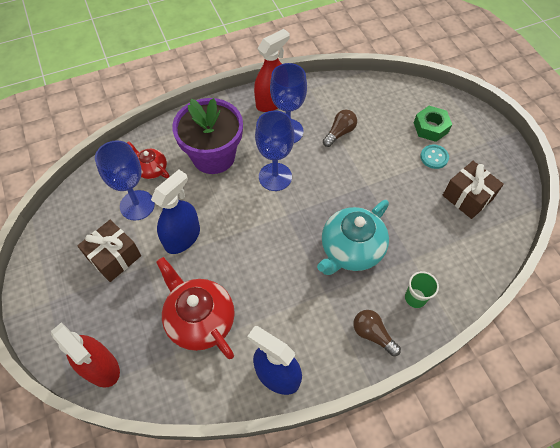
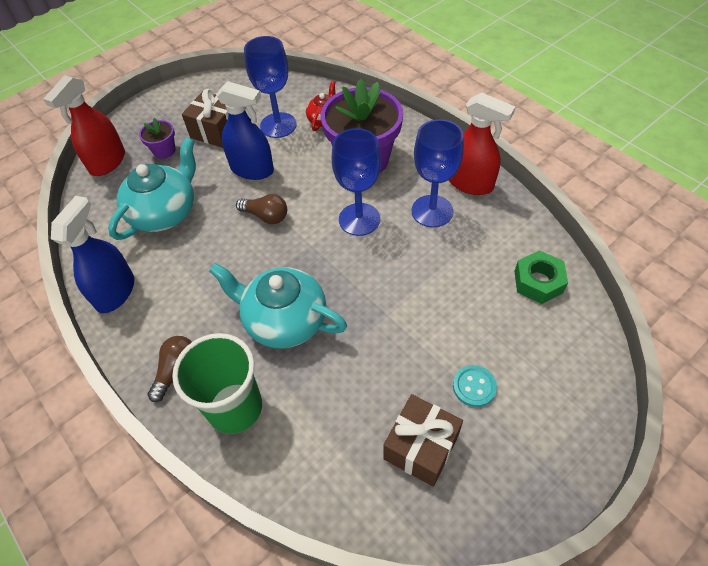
camera: 75 degrees right, 5 degrees down
red teapot [156,257,235,359] -> turquoise teapot [108,137,196,240]
brown light bulb [323,110,357,147] -> brown light bulb moved to [236,194,287,224]
green cup [405,271,439,308] -> green cup [172,333,262,434], size x1.90
green nut [414,106,452,142] -> green nut moved to [514,250,568,304]
none -> purple flower pot [139,118,175,159]

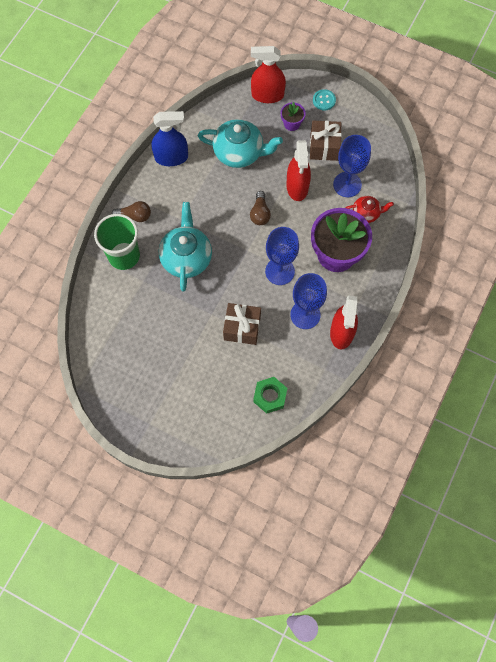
camera: 65 degrees right, 15 degrees up
blue spray bottle [216,81,274,180] -> red spray bottle [286,140,311,201]
brown gift [384,394,463,487] -> brown gift moved to [223,303,261,345]
turquoise button [453,365,497,407] -> turquoise button moved to [313,89,336,110]

